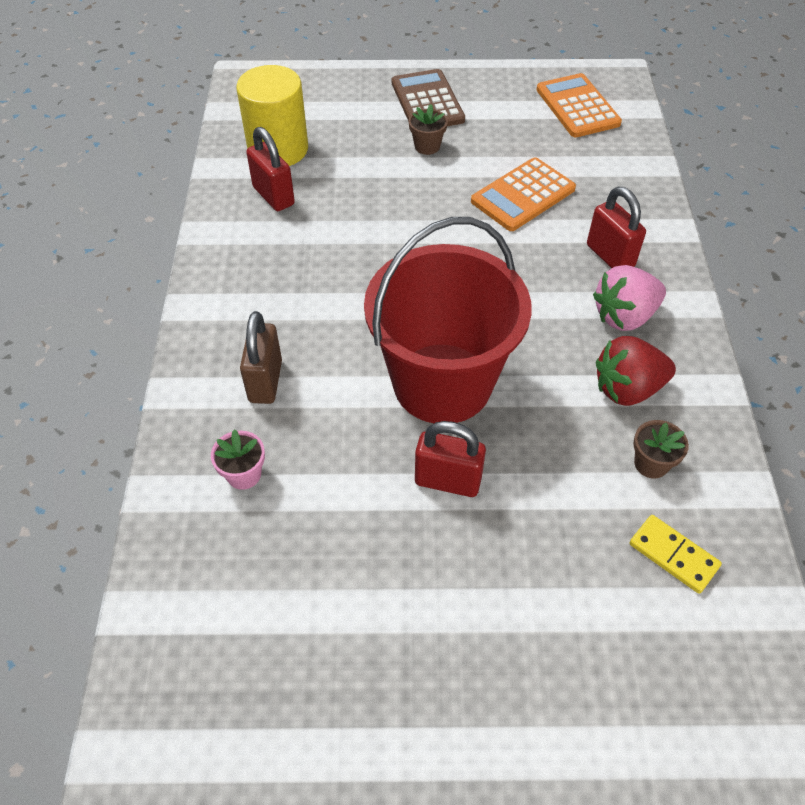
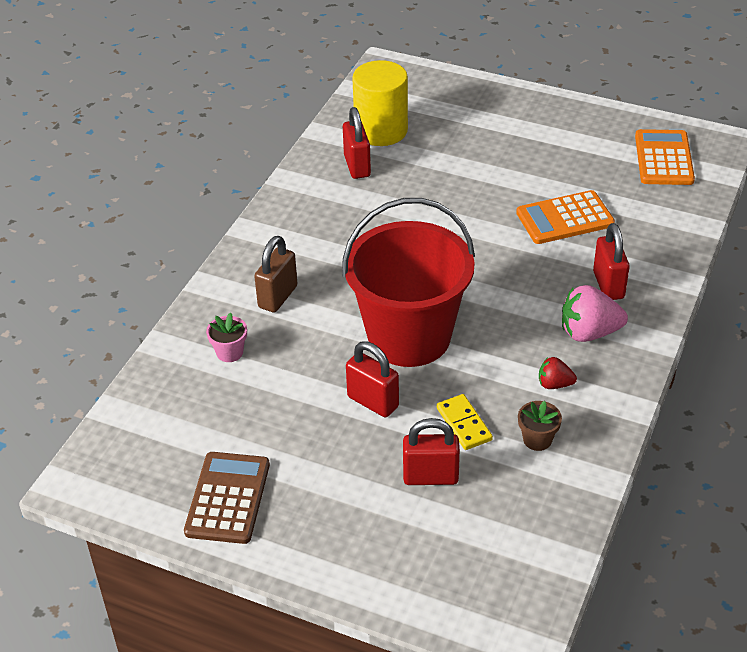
camera: 25 degrees right, 10 degrees down
brown calculator [392,69,465,126] -> brown calculator moved to [184,452,270,544]
brown flower pot [409,104,448,155] -> none
red strawberry [596,336,676,406] -> red strawberry [539,357,577,389], size x0.56
yellow domino [629,515,722,594] -> yellow domino moved to [437,394,493,450]
none -> red padlock [403,418,460,485]

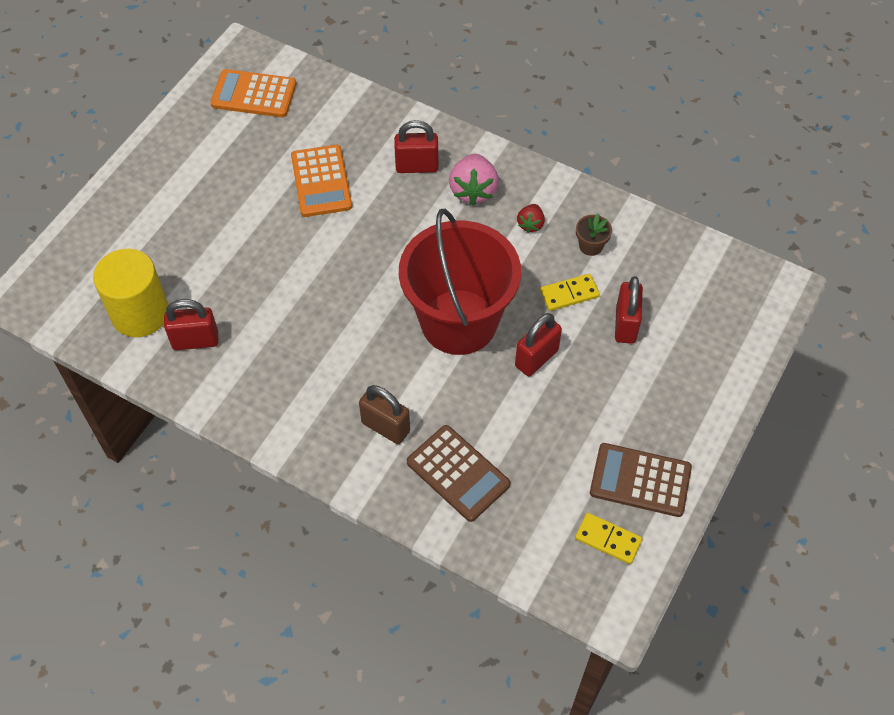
camera: 85 degrees left, 15 degrees up
pink flower pot [206,313,247,362] -> brown calculator [407,425,510,522]
none -> yellow domino [575,513,643,564]

